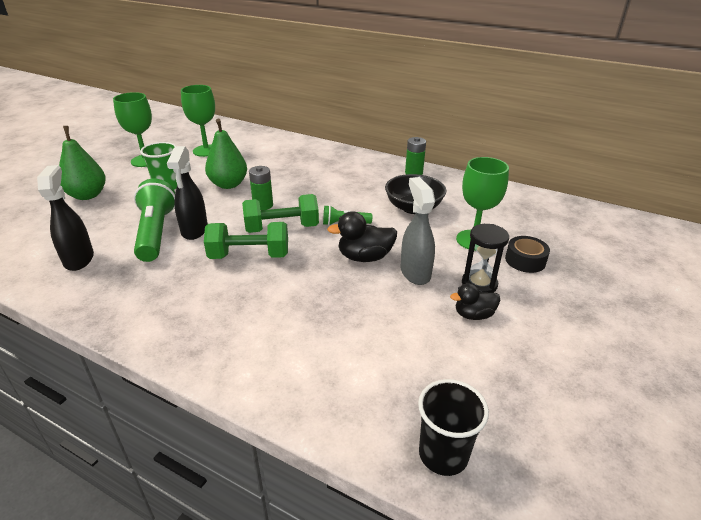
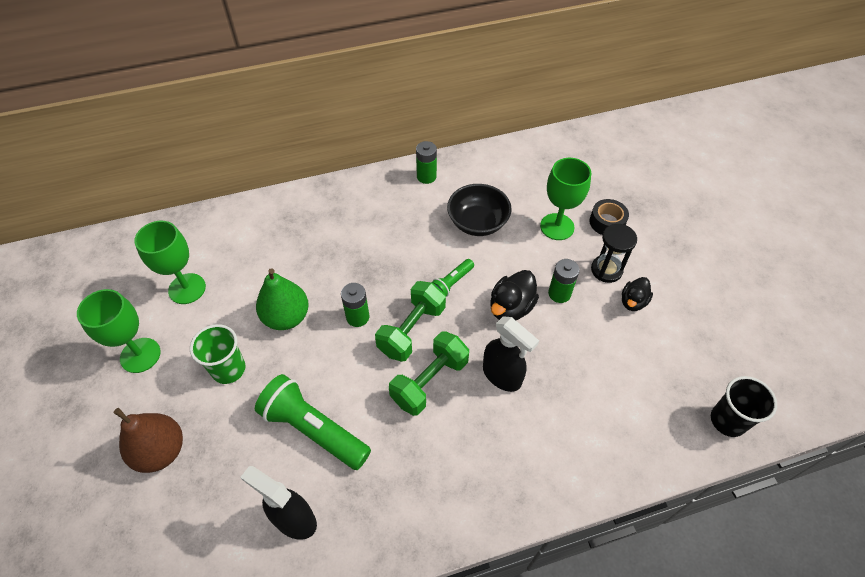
camera: 45 degrees left, 20 degrees up
green pear [59,126,106,200] -> brown pear [113,408,183,473]
black spray bottle [167,146,208,240] -> black spray bottle moved to [483,316,539,392]
grey spray bottle [401,177,435,285] -> green battery [548,259,580,303]

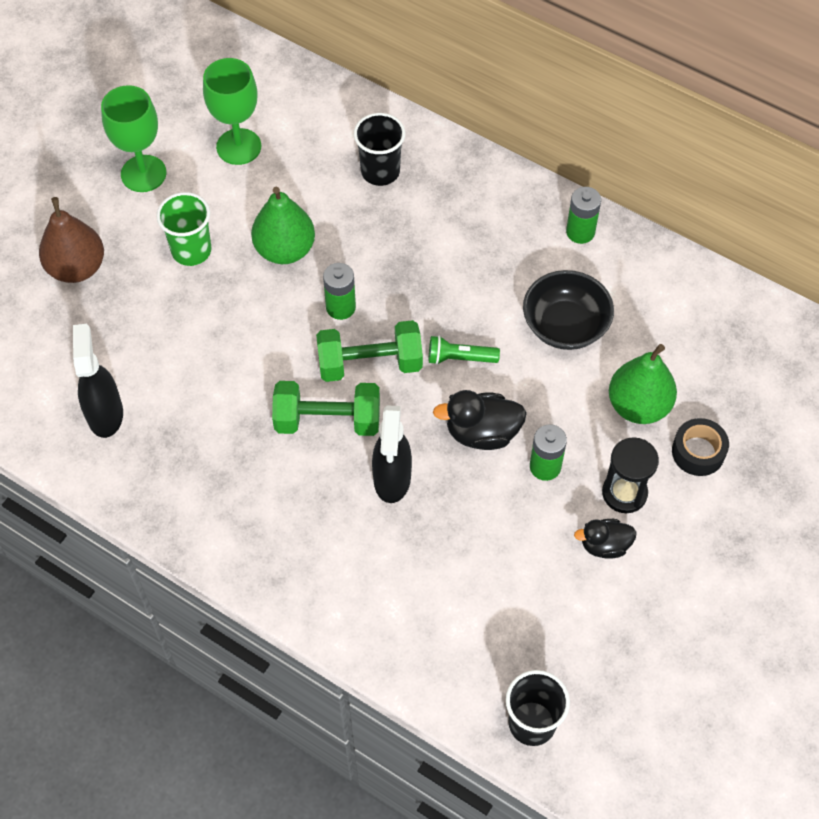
camera: 50 degrees right, 5 degrees up
green flashlight [255,374,371,470] -> none
green goblet [540,158,591,240] -> green pear [609,344,677,424]
none -> black cup [354,113,405,186]

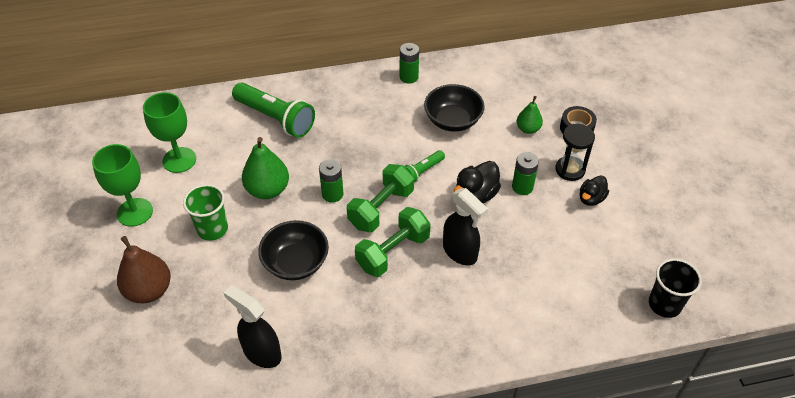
camera: 45 degrees left, 10 degrees down
black cup [354,113,405,186] -> green flashlight [232,83,315,138]
green pear [609,344,677,424] -> green pear [517,96,543,134], size x0.60
none -> black bowl [258,220,329,280]

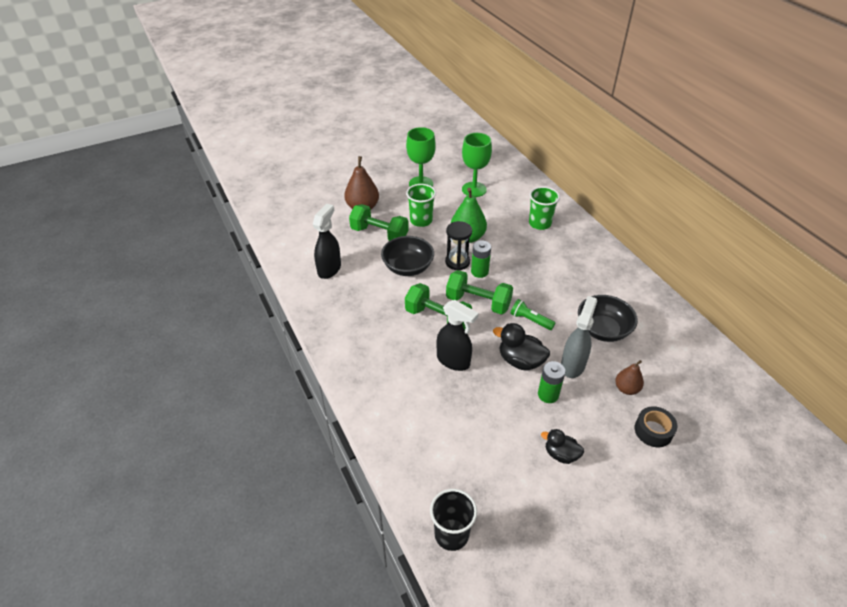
camera: 75 degrees right, 5 degrees down
green flashlight [232,83,315,138] -> green cup [529,187,560,230]
green battery [400,43,419,84] -> none
black spray bottle [443,188,488,266] -> black spray bottle turned 90 degrees counterclockwise [437,300,478,371]
green pear [517,96,543,134] -> brown pear [615,360,644,395]
black hourglass [555,124,595,181] -> black hourglass moved to [445,221,472,270]
none -> green dumbbell [349,204,409,241]
none -> grey spray bottle [561,296,597,378]

